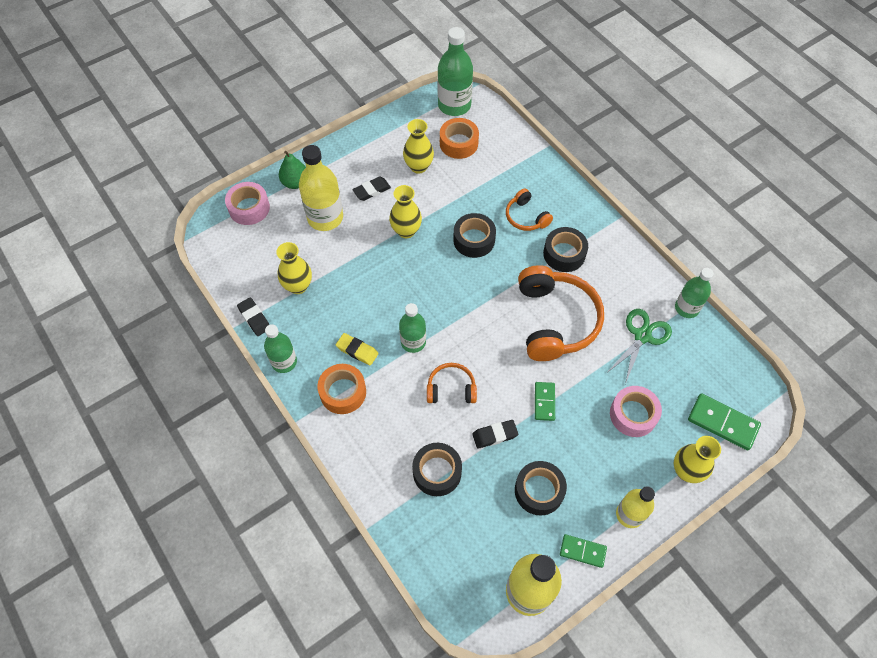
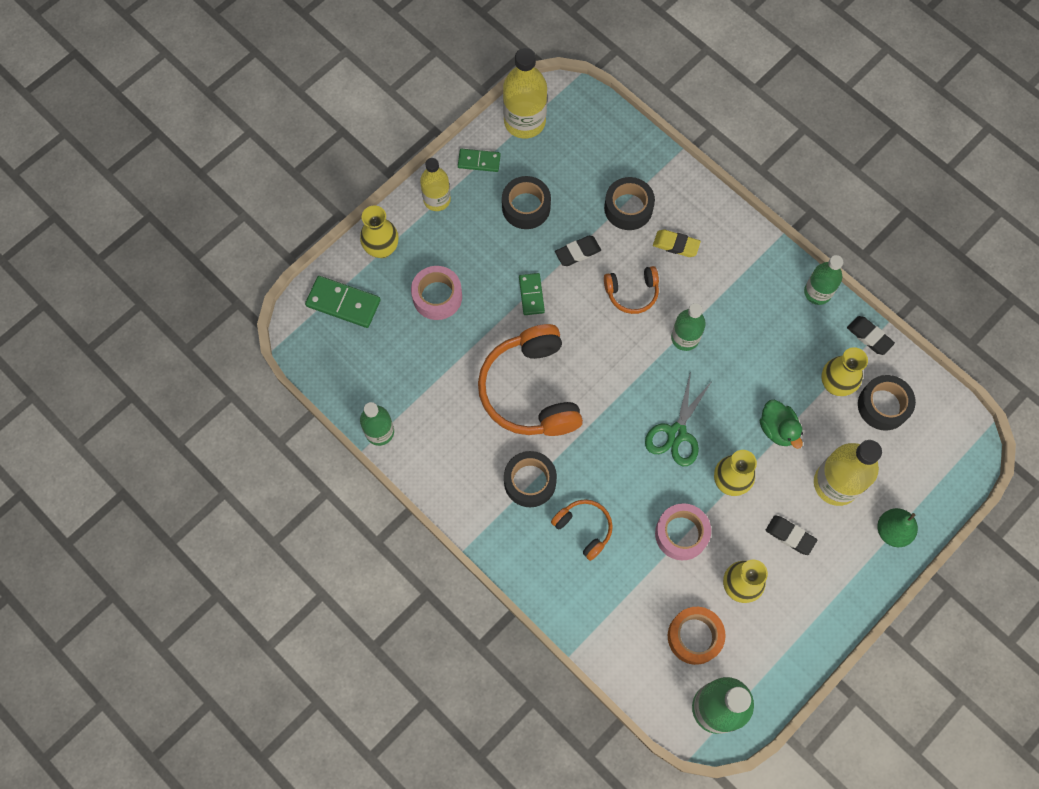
camera: 170 degrees right, 10 degrees up
pink tape [225,182,270,225] -> pink tape moved to [655,503,711,560]
orange tape [317,364,366,414] -> none
yellow eraser [336,333,379,366] -> yellow eraser moved to [653,230,701,257]
black eraser [352,177,391,201] -> black eraser turned 75 degrees clockwise [766,515,817,555]
black tape [453,213,496,258] -> black tape moved to [858,375,916,430]
green scissors [607,309,672,384] -> green scissors moved to [645,371,712,466]
none -> green duck [760,400,803,449]

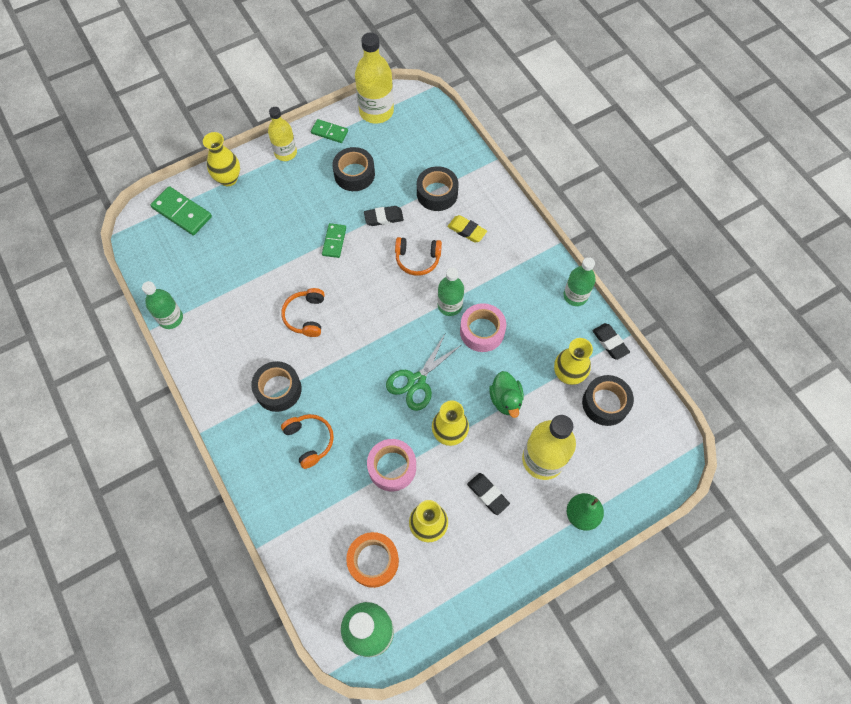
camera: 15 degrees right, 5 degrees down
pink tape [411,266,462,320] -> pink tape moved to [460,303,506,352]
orange headphones [478,324,583,436] -> orange headphones [281,288,325,337], size x0.51

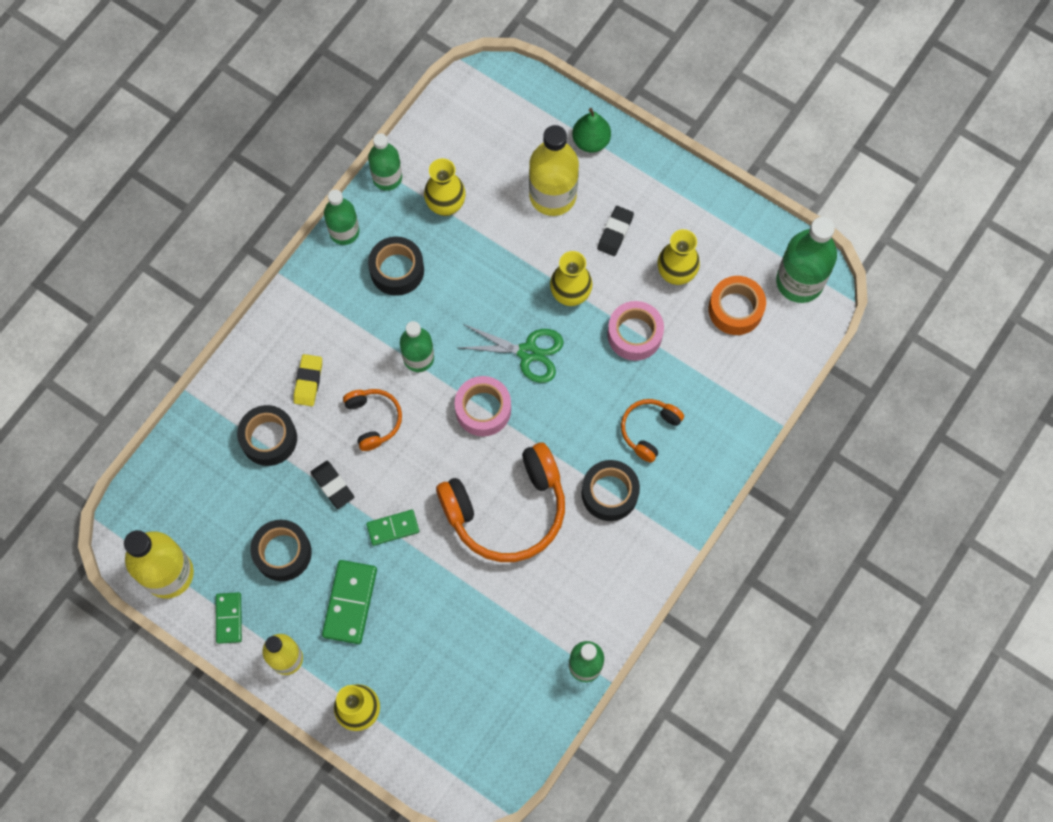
camera: 115 degrees left, 5 degrees up
green domino [150,186,212,235] -> green domino moved to [322,560,377,644]
orange headphones [281,288,325,337] -> orange headphones [436,443,565,562], size x1.97
pink tape [460,303,506,352] -> pink tape moved to [455,376,511,436]
green duck [489,371,524,418] -> none
black tape [582,375,634,426] -> black tape moved to [368,236,424,296]
black eraser [592,323,630,360] -> green bottle [368,133,402,191]

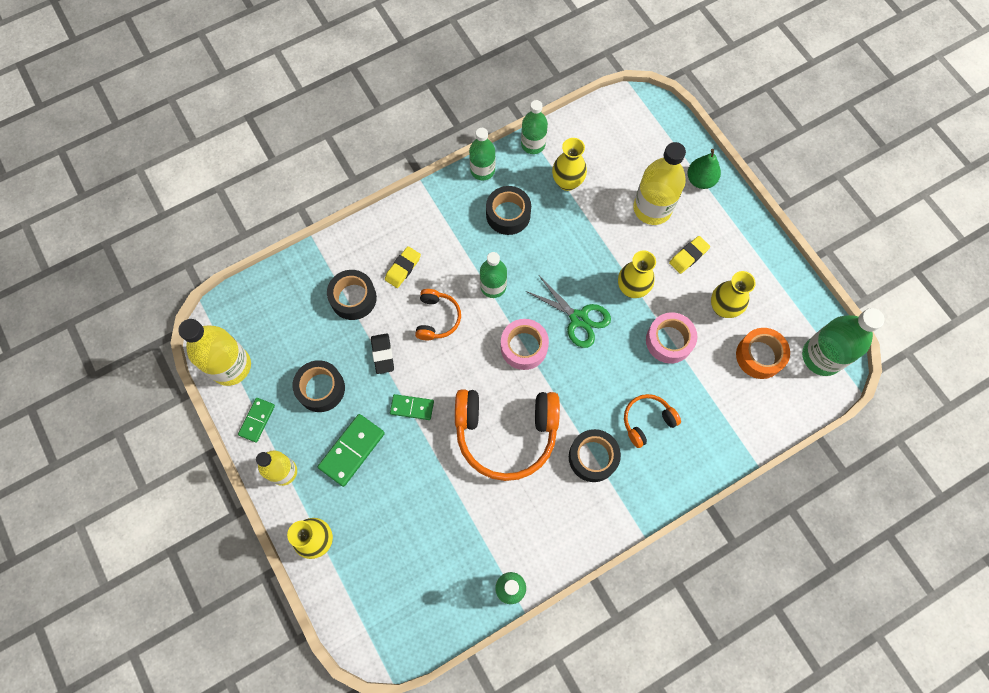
camera: 25 degrees right, 0 degrees up
black eraser [597,206,634,256] -> yellow eraser [669,236,710,274]

